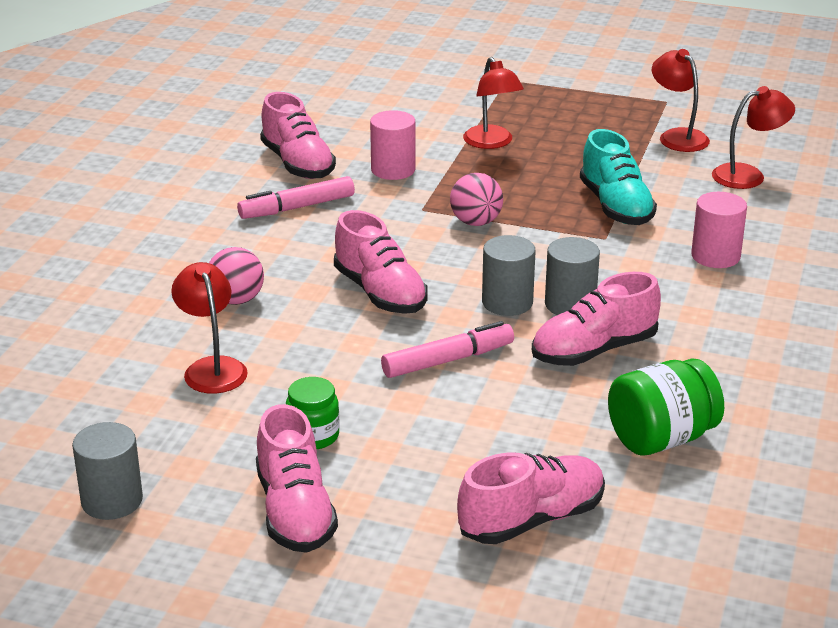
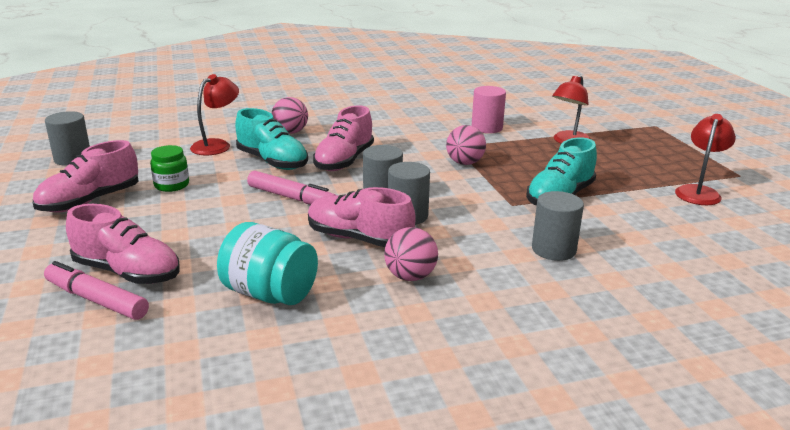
camera: 55 degrees right, 5 degrees down
pink marker [237,176,355,219] -> pink marker moved to [44,261,149,320]
pink shoe [260,92,336,179] -> none
green jar [608,358,724,455] -> turquoise jar [217,222,318,305]
pink cylinder [691,192,747,268] -> grey cylinder [532,191,584,261]
red lamp [712,86,795,189] -> none
none -> turquoise shoe [235,108,308,170]
none -> pink ball [384,227,438,281]

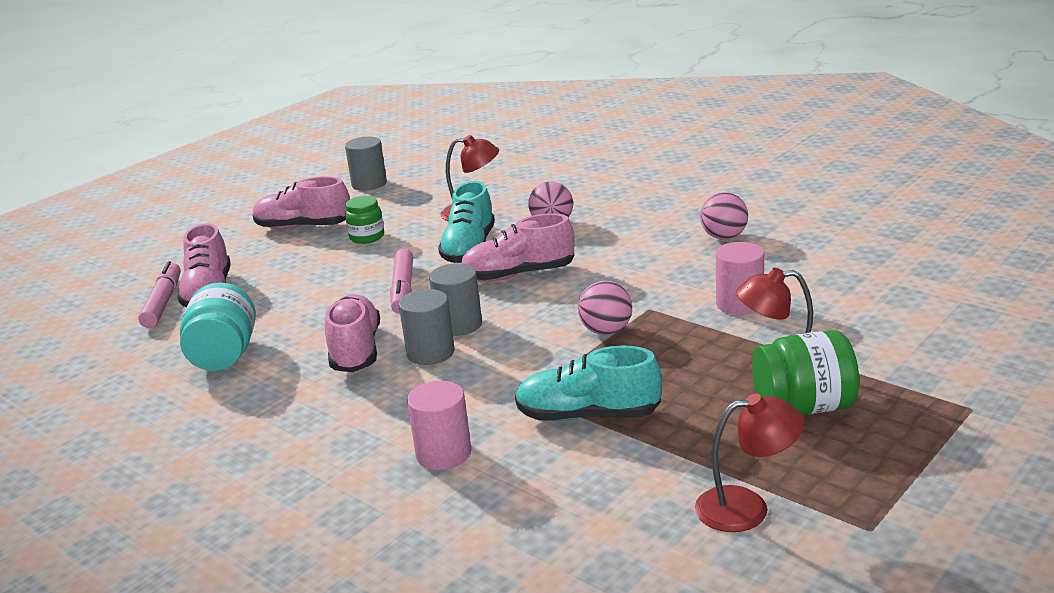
camera: 60 degrees right, 0 degrees up
pink ball [384,227,438,281] -> pink ball moved to [700,192,748,240]
grey cylinder [532,191,584,261] -> pink cylinder [407,381,471,470]
none -> green jar [752,330,859,415]

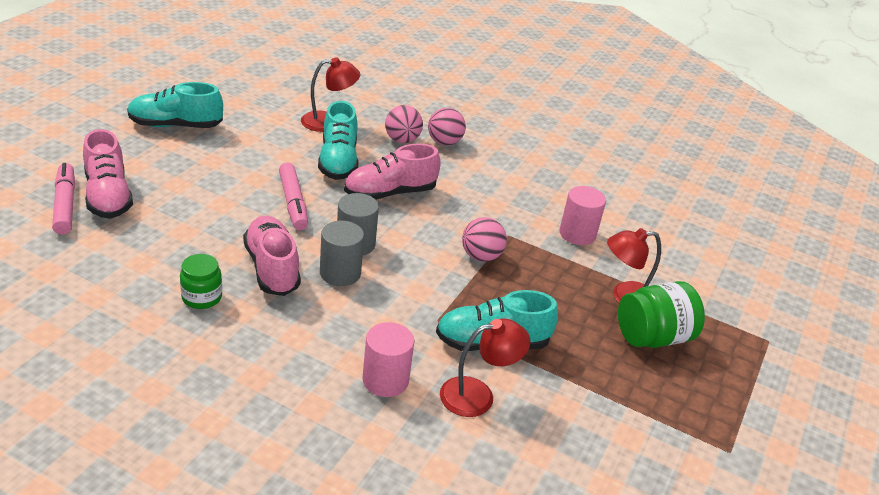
camera: 20 degrees left, 10 degrees up
turquoise jar [180,282,256,371] -> none
pink shoe [252,176,350,229] -> turquoise shoe [127,82,223,128]
grey cylinder [345,137,387,191] -> none
green jar [345,196,384,244] -> green jar moved to [180,254,222,309]
red lamp [695,394,804,532] -> red lamp moved to [440,319,530,417]
pink ball [700,192,748,240] -> pink ball moved to [428,108,466,145]

